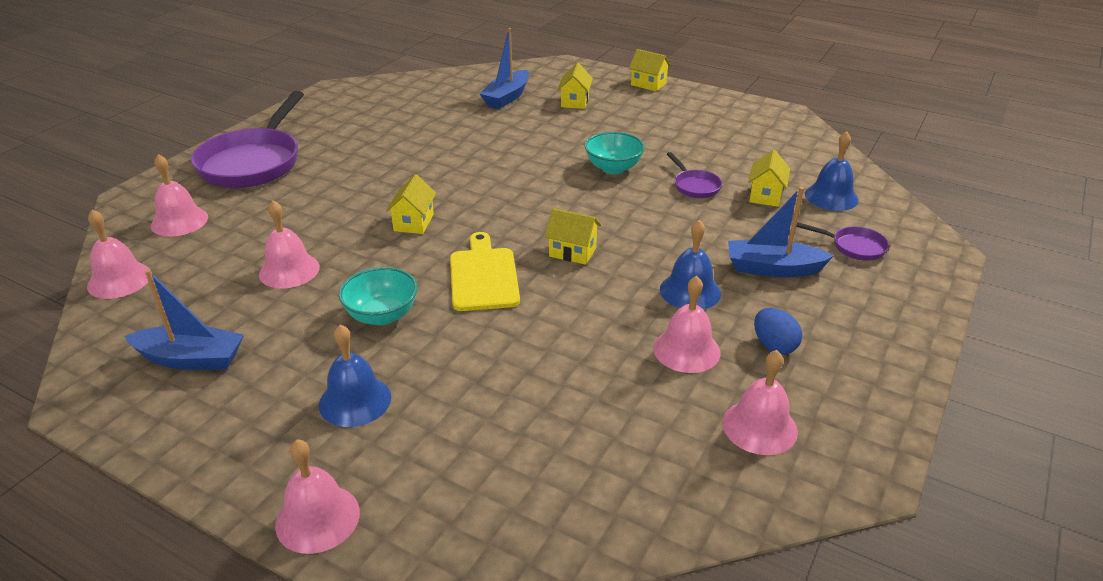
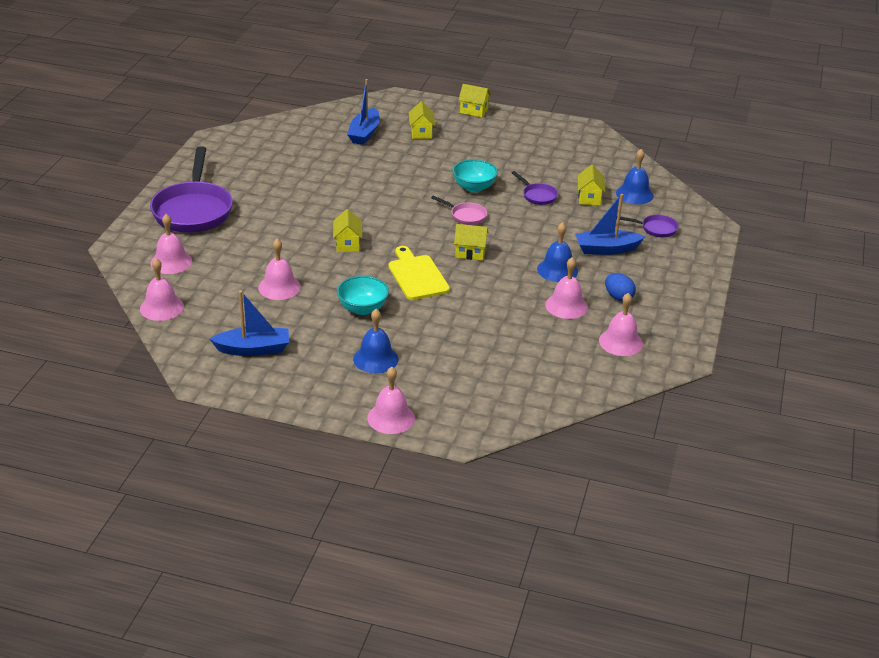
camera: 15 degrees left, 0 degrees up
none -> pink pan [431,196,487,225]

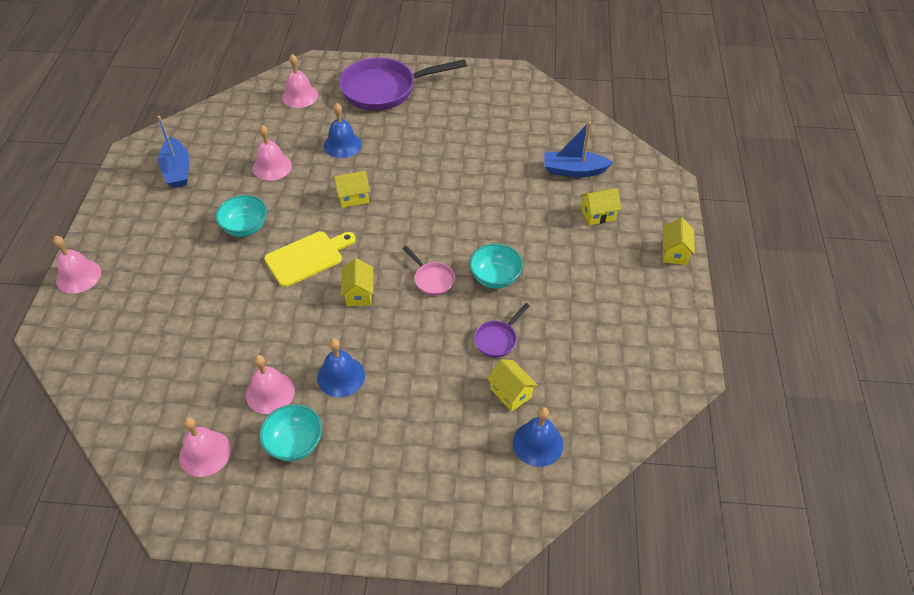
camera: 80 degrees right, 15 degrees up
pink bell [140,258,184,321] -> none
blue bell [353,309,398,373] -> blue bell moved to [324,103,362,158]
pink pan [431,196,487,225] -> pink pan turned 60 degrees counterclockwise [403,246,455,296]
blue boat [575,194,645,255] -> none
yellow house [577,165,605,206] -> yellow house turned 60 degrees clockwise [487,359,538,412]
blue egg [605,273,636,301] -> turquoise bowl [259,404,322,461]
purple pan [616,215,679,238] -> none

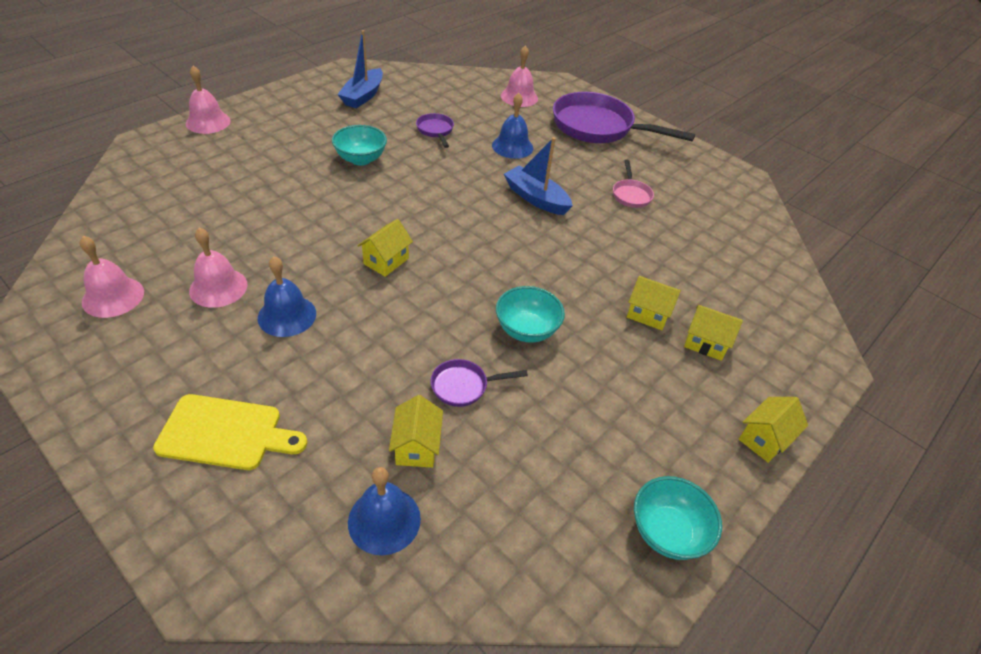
camera: 35 degrees right, 5 degrees down
pink bell [253,125,292,181] -> purple pan [416,113,454,148]
turquoise bowl [259,404,322,461] -> turquoise bowl moved to [634,476,722,560]
yellow cutting board [264,231,356,287] -> yellow cutting board moved to [153,394,308,470]
yellow house [334,171,370,208] -> yellow house moved to [627,276,681,330]
pink pan [403,246,455,296] -> pink pan moved to [613,160,654,208]
blue boat [544,122,613,177] -> blue boat moved to [504,137,573,215]

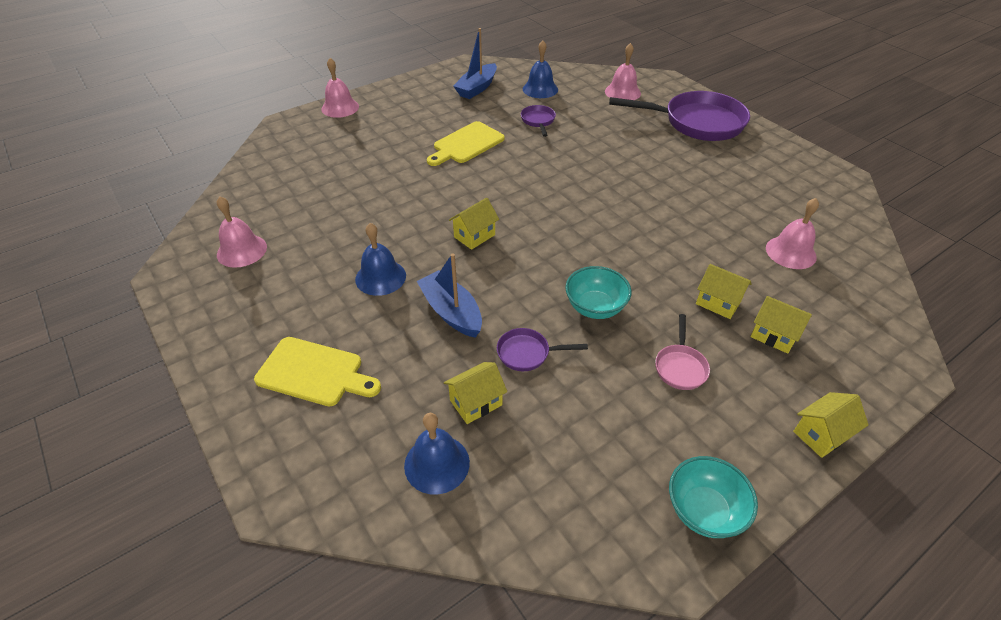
camera: 15 degrees right, 0 degrees up
pink bell [189,228,247,308] -> pink bell moved to [766,198,819,269]
turquoise bowl [332,125,387,165] -> yellow cutting board [427,121,505,166]
yellow house [389,395,443,468] -> yellow house turned 45 degrees clockwise [444,362,507,424]
blue bell [492,93,533,159] -> blue bell moved to [523,40,558,98]
blue boat [504,137,573,215] -> blue boat moved to [417,253,482,338]
purple pan [553,92,695,143] -> purple pan turned 150 degrees clockwise [609,91,750,141]
pink pan [613,160,654,208] -> pink pan moved to [655,314,710,390]

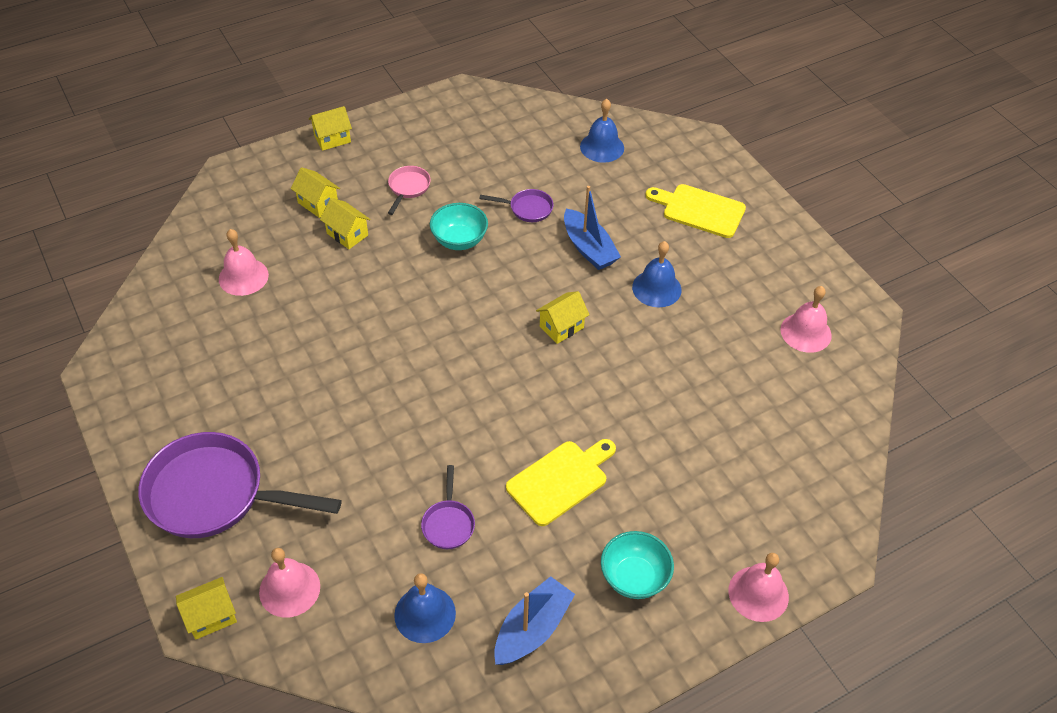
camera: 175 degrees left, 5 degrees up
yellow house [444,362,507,424] -> yellow house moved to [176,577,237,639]
turquoise bowl [669,456,758,538] -> turquoise bowl moved to [601,531,674,599]

